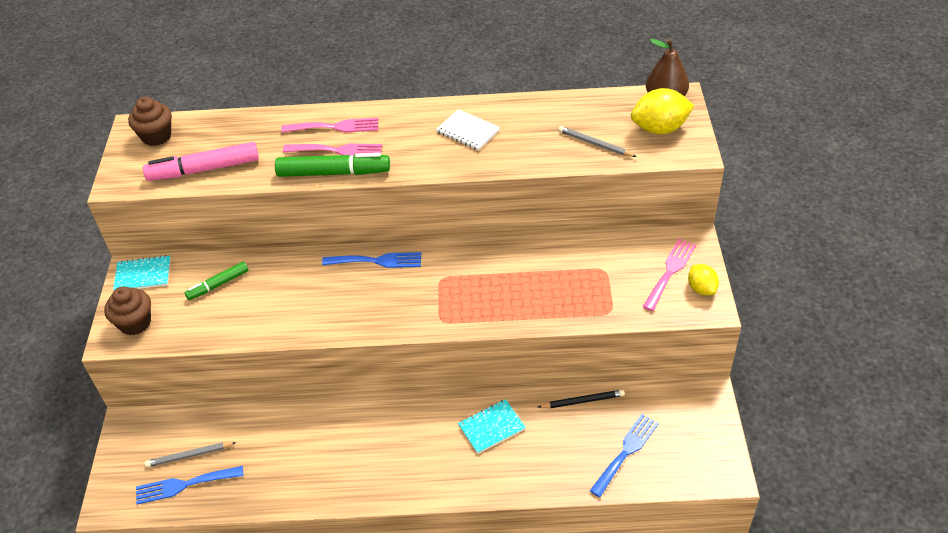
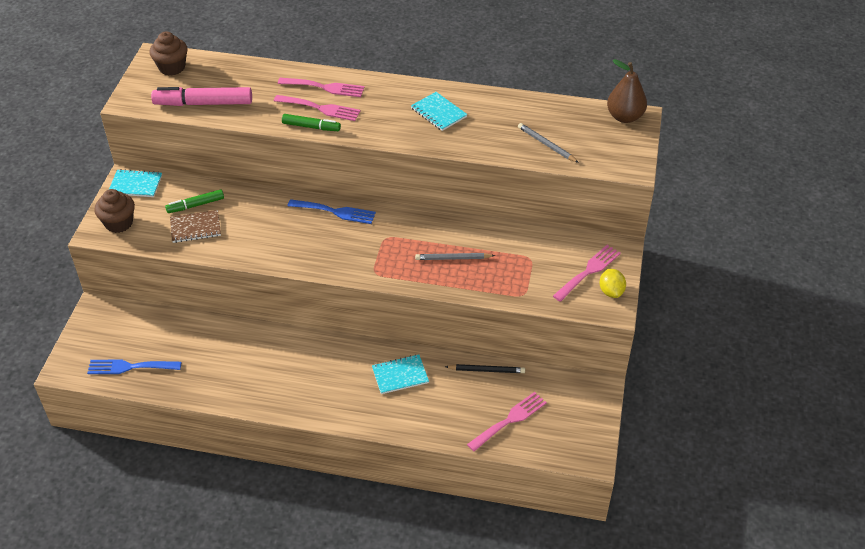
camera: 10 degrees right, 0 degrees up
grey pencil [145,442,237,467] -> grey pencil moved to [415,253,495,260]
green marker [275,153,390,177] -> green marker [282,114,341,131], size x0.59
white notebook [436,109,500,150] -> turquoise notebook [411,92,467,131]
blue fork [590,414,659,497] -> pink fork [467,392,547,451]
yellow lemon [631,88,694,134] -> none
none -> brown notebook [170,210,221,243]

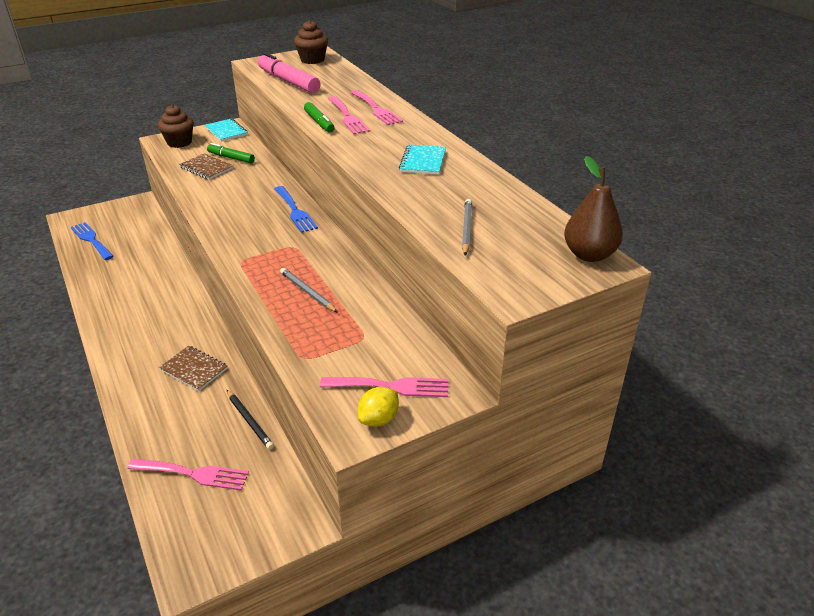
camera: 50 degrees right, 10 degrees down
turquoise notebook [372,354,429,394] -> brown notebook [159,346,228,391]

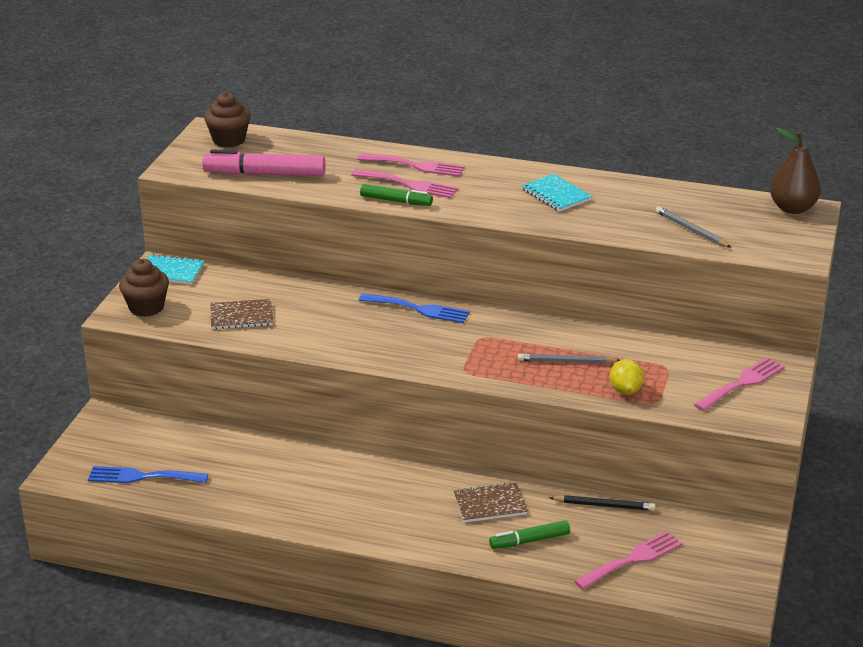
camera: 45 degrees left, 5 degrees down
green marker [207,143,255,163] -> green marker moved to [489,520,570,549]
yellow lemon [358,387,399,427] -> yellow lemon moved to [610,359,644,395]

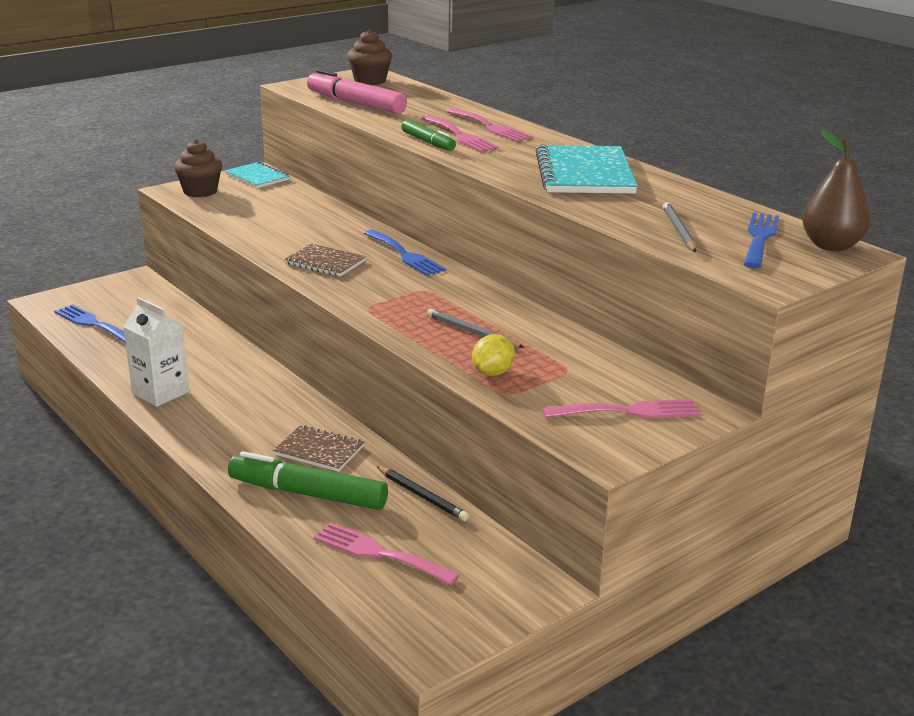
camera: 35 degrees right, 5 degrees down
brown notebook [210,299,273,329] -> brown notebook moved to [285,244,366,277]
green marker [489,520,570,549] -> green marker [228,451,388,510], size x1.69
turquoise notebook [521,174,592,212] -> turquoise notebook [535,145,638,194], size x1.78
pink fork [574,531,683,589] -> pink fork turned 150 degrees counterclockwise [313,522,460,585]
none -> white carton [123,297,189,407]
none -> blue fork [744,212,779,268]

